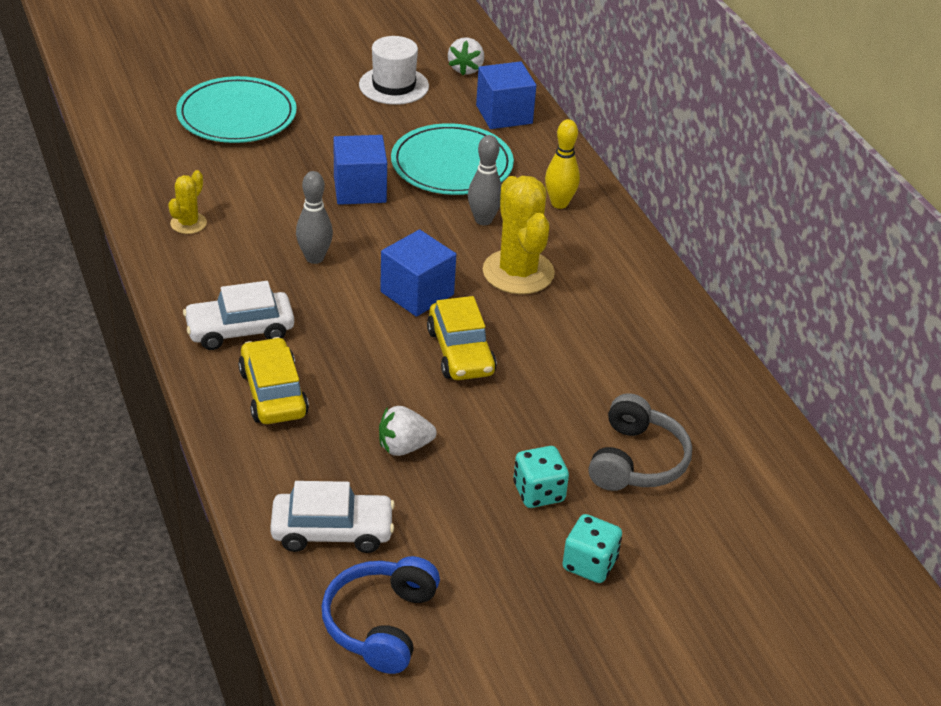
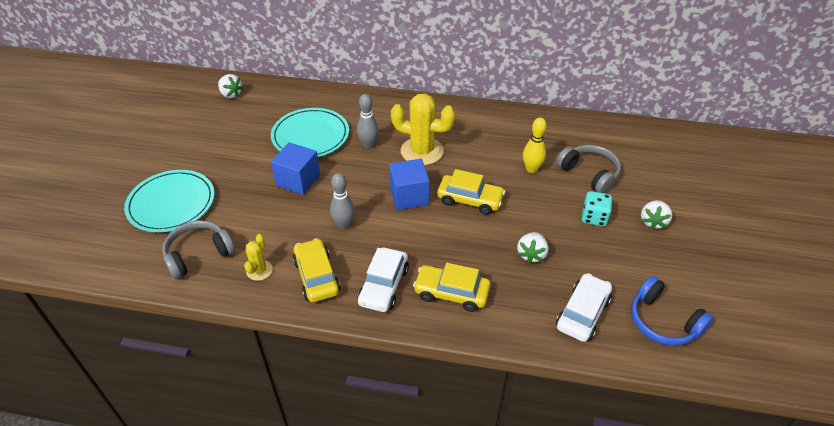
camera: 55 degrees left, 5 degrees up
yellow cactus [168,170,207,234] -> yellow cactus turned 45 degrees clockwise [244,234,273,281]
white hat [359,36,429,105] -> none
blue cube [476,61,536,129] -> none
yellow bowling pin [545,119,580,209] -> yellow bowling pin moved to [523,117,547,173]
turquoise dice [562,514,622,583] -> white strawberry [641,200,672,230]
none -> grey headphones [162,220,235,279]
none -> yellow car [293,238,340,302]

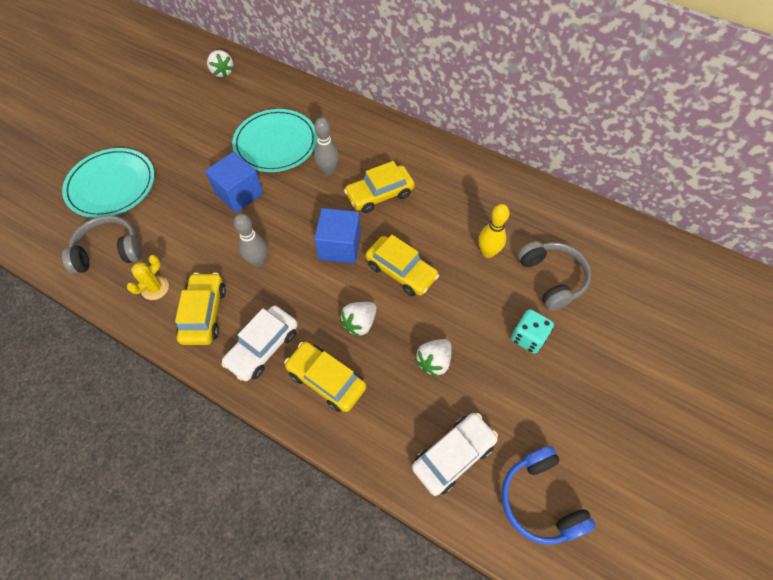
camera: 20 degrees right, 15 degrees up
yellow cactus [391,94,455,165] -> yellow car [344,161,415,213]
white strawberry [641,200,672,230] -> white strawberry moved to [340,302,377,337]

